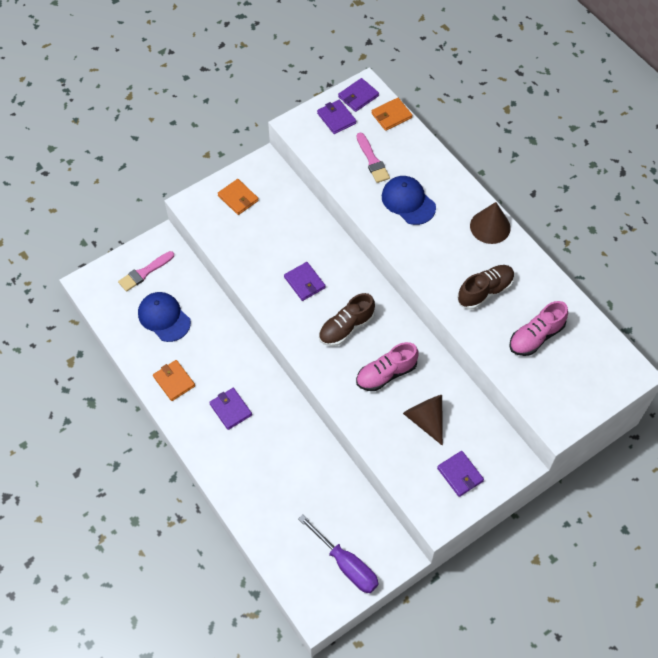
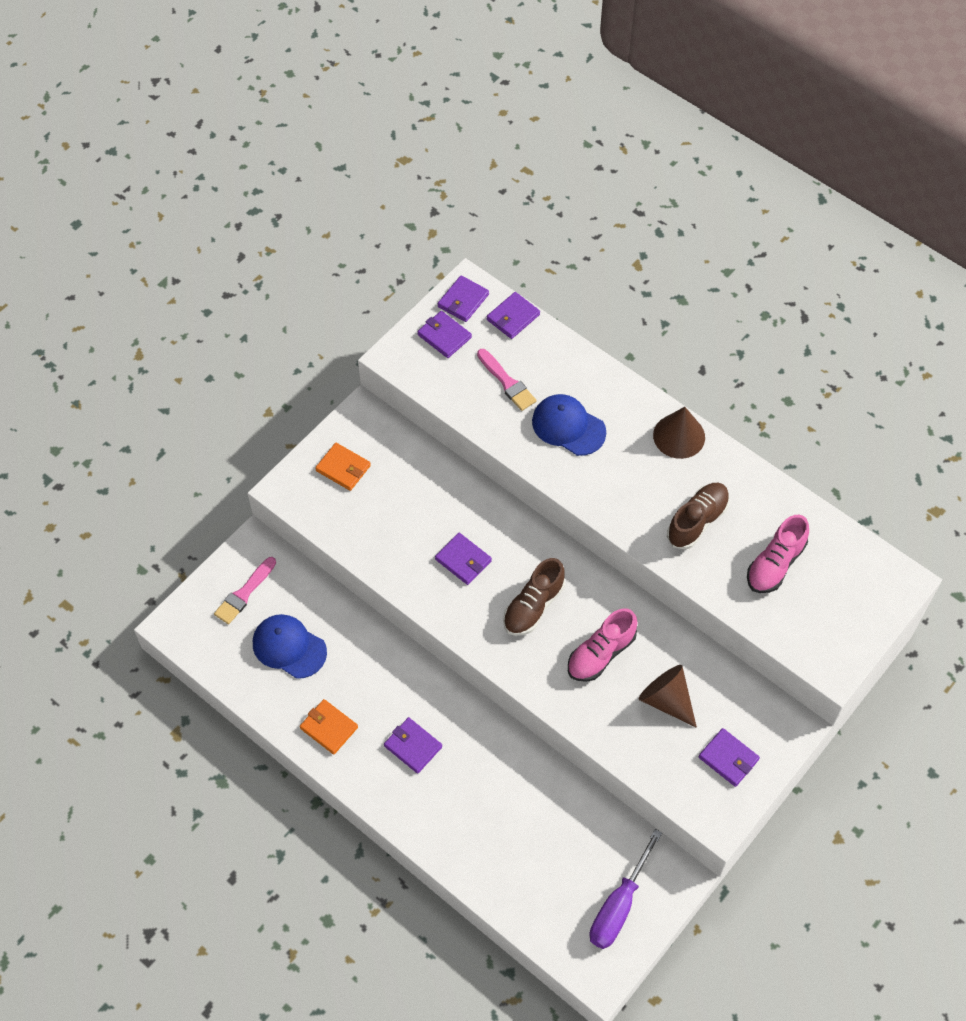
camera: 15 degrees left, 0 degrees up
purple screwdriver [298,514,379,593] -> purple screwdriver turned 90 degrees clockwise [589,829,662,949]
orange wallet [371,98,412,131] -> purple wallet [487,292,540,339]

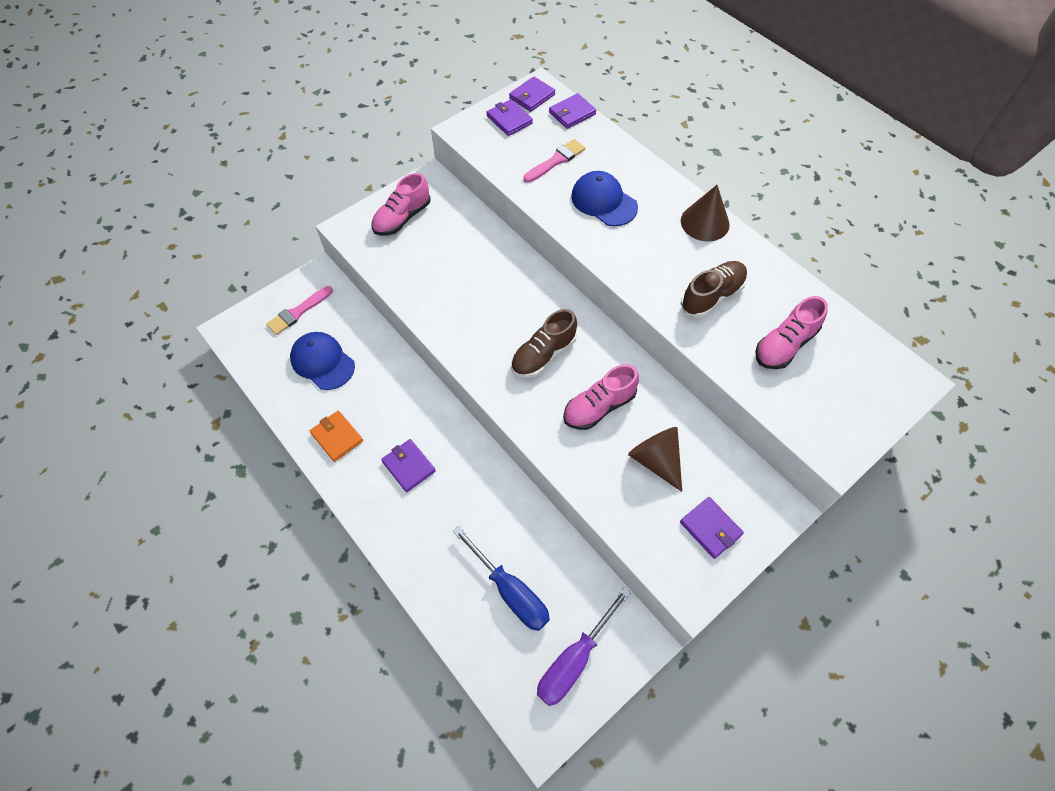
camera: 10 degrees right, 0 degrees up
orange wallet [315,443,371,491] -> pink shoe [371,173,431,236]
purple wallet [435,533,492,585] -> none
pink brush [477,349,536,411] -> pink brush turned 105 degrees counterclockwise [524,139,585,183]
none -> blue screwdriver [453,526,550,631]

